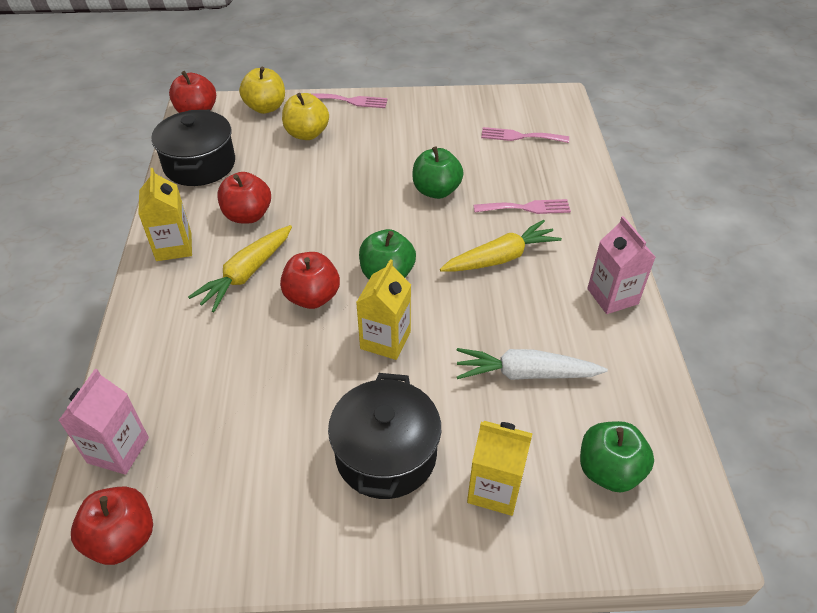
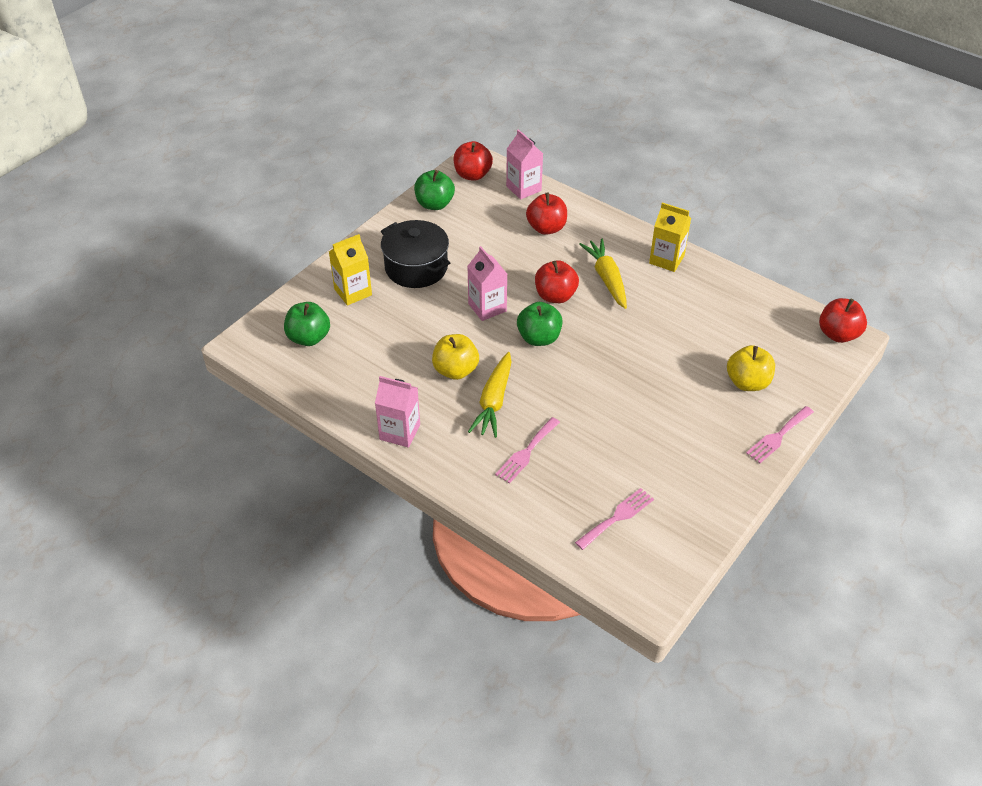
camera: 130 degrees right, 0 degrees up
black pot [151,110,235,186] -> none
red apple [217,172,271,224] -> red apple moved to [526,192,567,235]
yellow apple [239,67,285,114] -> yellow apple moved to [432,334,479,380]
yellow carton [356,259,411,360] -> pink carton [467,246,507,321]
green apple [412,147,463,199] -> green apple moved to [414,170,455,210]
white carrot [456,348,608,380] -> none

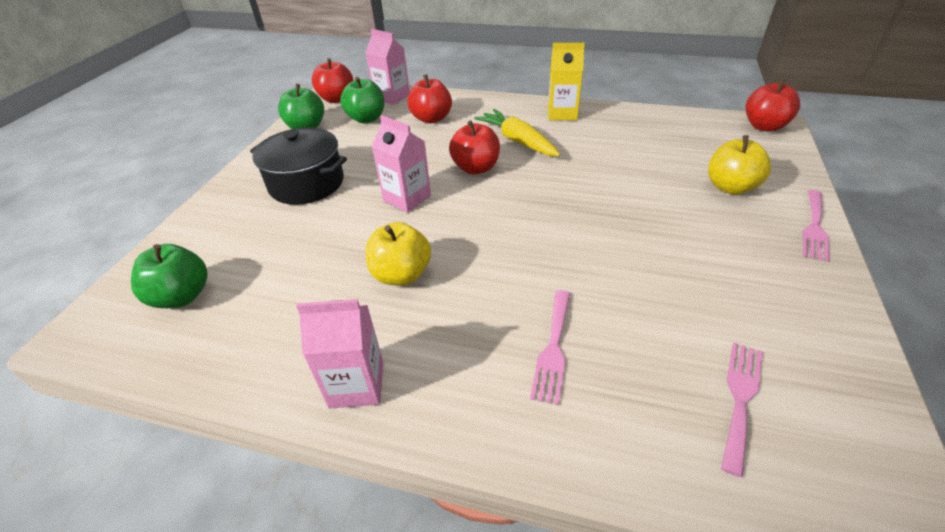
camera: 20 degrees left, 5 degrees down
yellow carton [329,234,372,305] -> none
yellow carrot [468,352,512,438] -> none
green apple [517,302,563,346] -> green apple moved to [340,77,384,123]

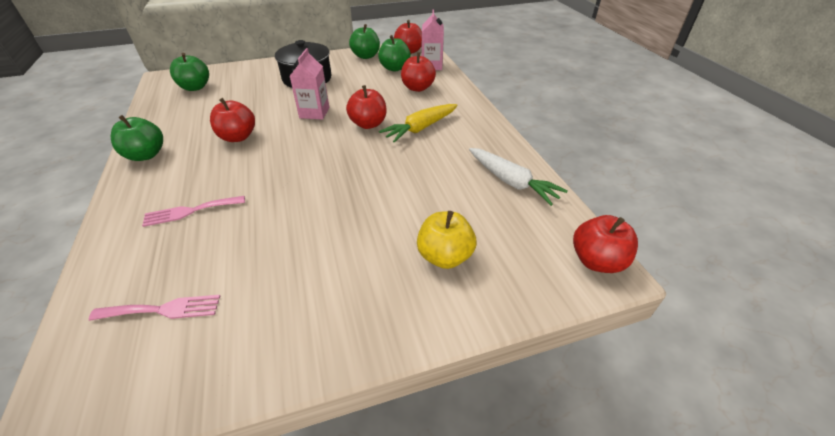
camera: 55 degrees right, 0 degrees up
pink carton [296,299,384,408] -> green apple [111,115,163,161]
yellow apple [365,222,431,286] -> red apple [210,98,255,142]
yellow carrot [474,109,560,156] -> yellow carrot turned 150 degrees counterclockwise [379,104,458,143]
yellow carton [548,43,585,120] -> none
pink fork [803,190,830,262] -> none
none -> white carrot [469,148,567,206]

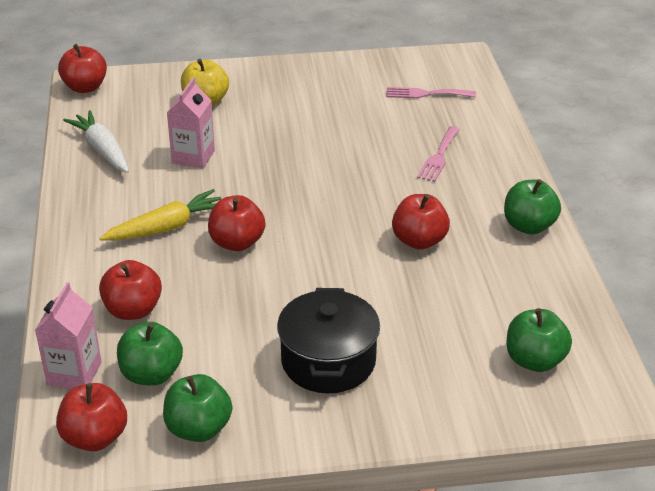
camera: 170 degrees left, 5 degrees down
pink fork [142,196,245,227] -> pink fork turned 120 degrees clockwise [417,126,460,182]
pink carton [290,48,329,120] -> pink carton moved to [167,78,215,169]

